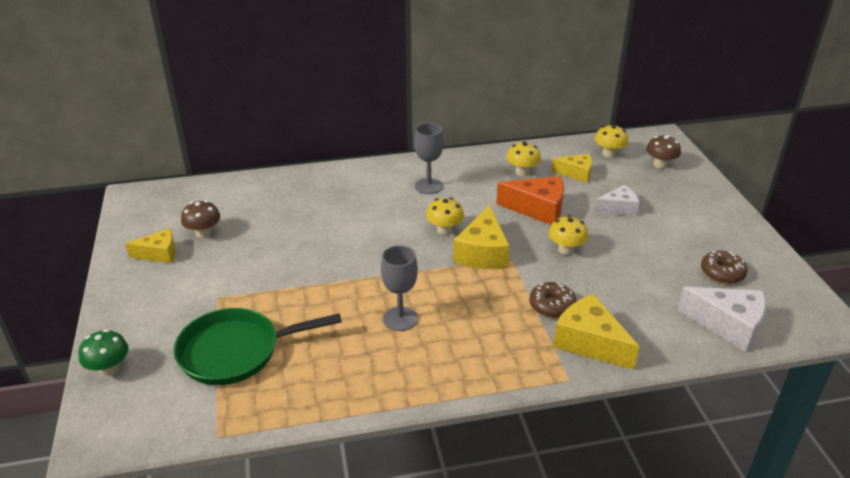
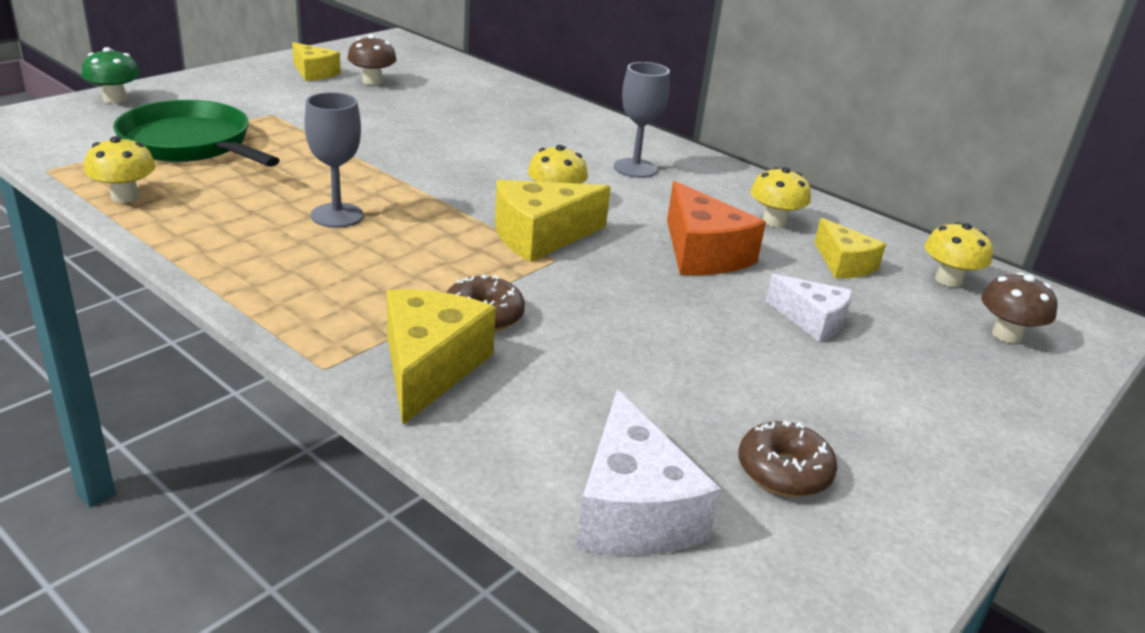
camera: 50 degrees right, 5 degrees down
yellow mushroom [549,215,588,255] -> yellow mushroom moved to [84,136,156,203]

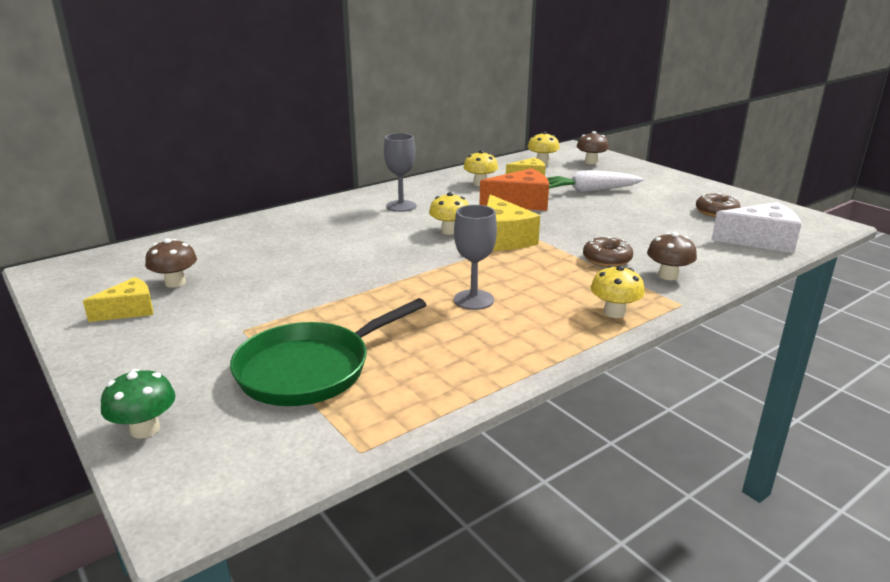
camera: 75 degrees left, 5 degrees down
yellow mushroom [84,136,156,203] -> yellow mushroom moved to [591,265,645,318]
yellow cheese [387,289,496,425] -> brown mushroom [647,232,697,280]
white cheese [766,274,853,342] -> white carrot [547,170,644,193]

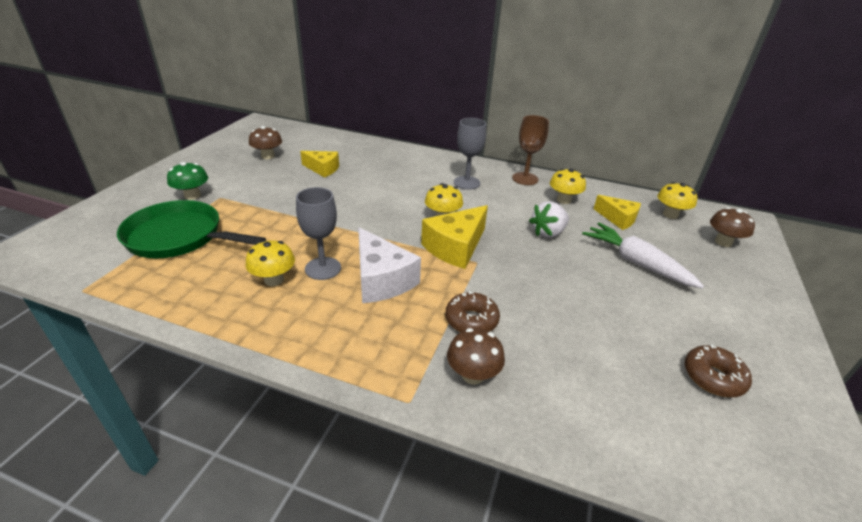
camera: 55 degrees right, 10 degrees up
yellow cheese [83,277,153,322] -> yellow cheese moved to [300,151,339,178]
green mushroom [101,369,176,439] -> green mushroom moved to [167,162,208,200]
orange cheese [479,168,549,211] -> white strawberry [529,201,569,238]
yellow mushroom [591,265,645,318] -> yellow mushroom moved to [246,240,295,286]
white cheese [712,202,801,253] -> white cheese moved to [358,227,421,303]
none -> brown goblet [512,115,549,185]

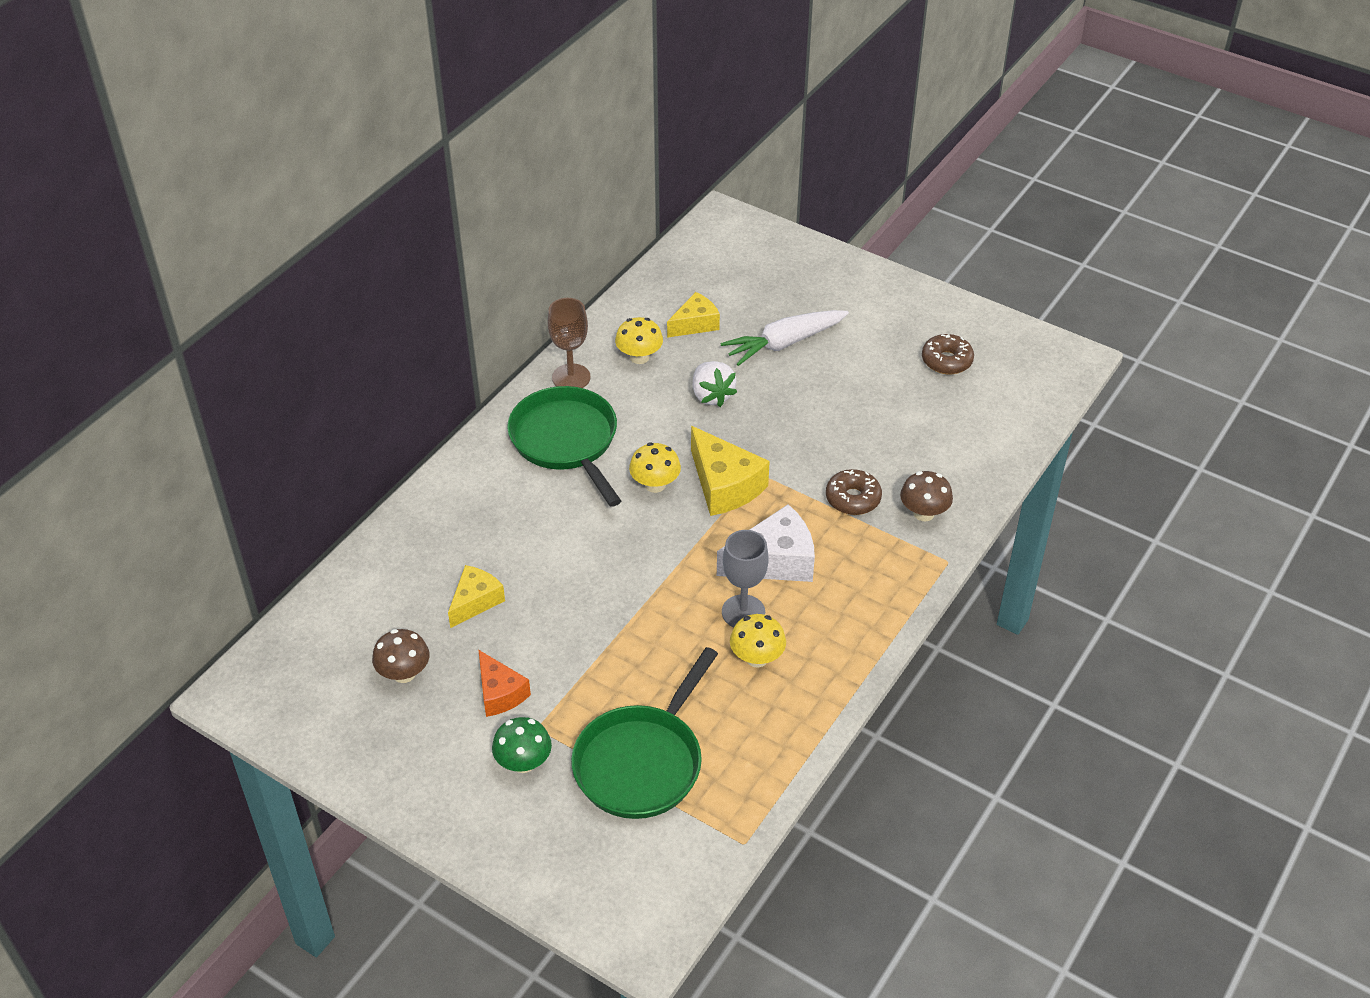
camera: 75 degrees left, 10 degrees up
grey goblet [454,118,486,190] -> green pan [507,386,621,507]
yellow mushroom [657,182,697,219] -> none
brown mushroom [710,207,755,247] -> none
none -> orange cheese [479,650,531,717]

